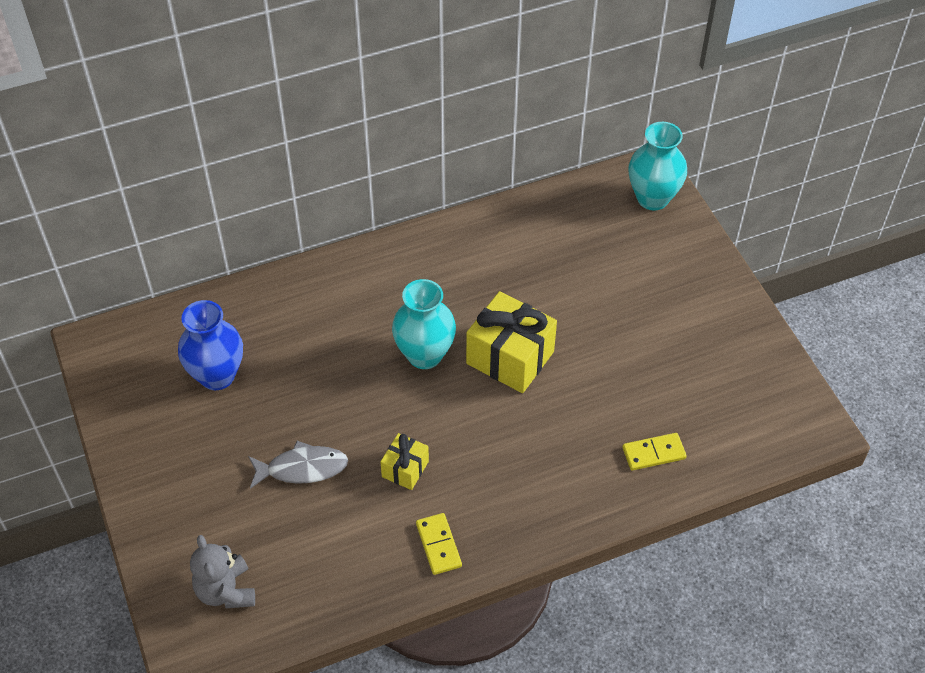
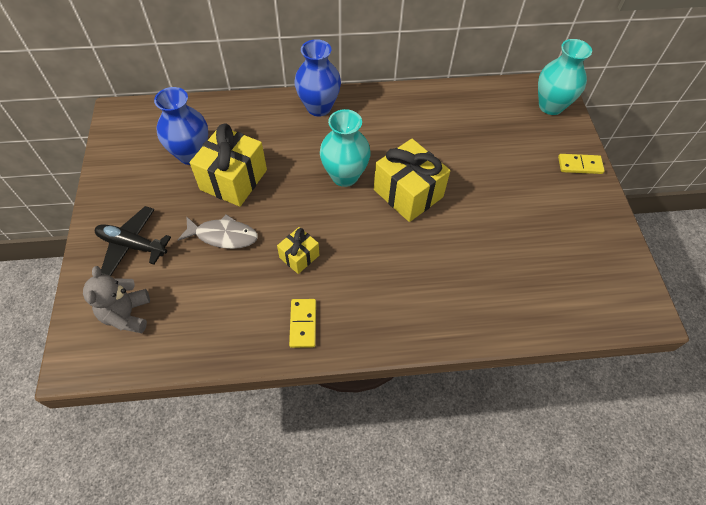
camera: 15 degrees right, 5 degrees up
yellow domino [622,433,687,471] -> yellow domino moved to [558,154,605,174]
none -> black plane [95,206,171,276]
none -> yellow gift [190,123,267,207]
none -> blue vase [295,39,341,117]

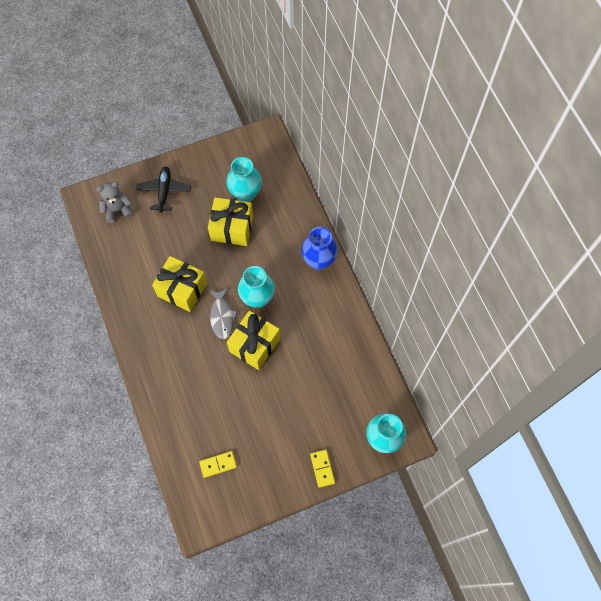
camera: 75 degrees right, 10 degrees up
blue vase [154,87,208,165] -> turquoise vase [227,157,262,202]
grey fish [178,214,258,249] -> grey fish moved to [209,288,238,339]
yellow gift [277,227,319,274] -> yellow gift [152,256,207,312], size x1.89
yellow domino [289,299,316,348] -> yellow domino moved to [199,451,237,478]

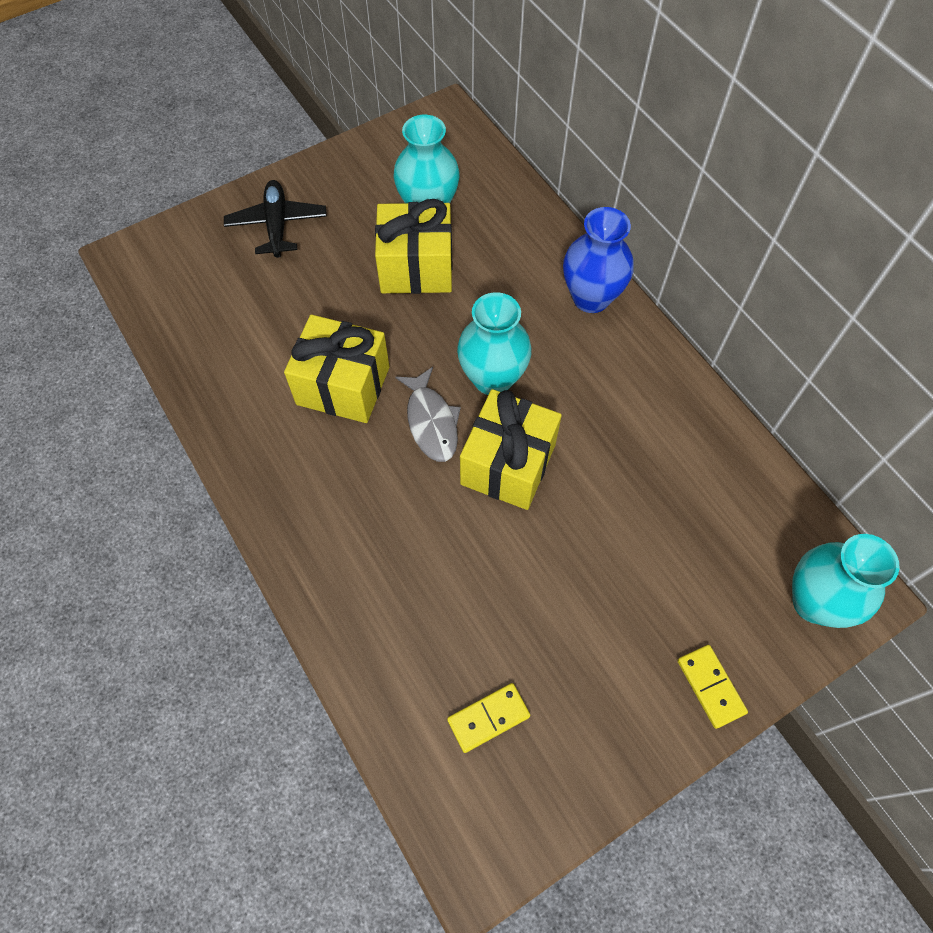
camera: 10 degrees left, 5 degrees down
grey teddy bear [96,182,134,223] -> none

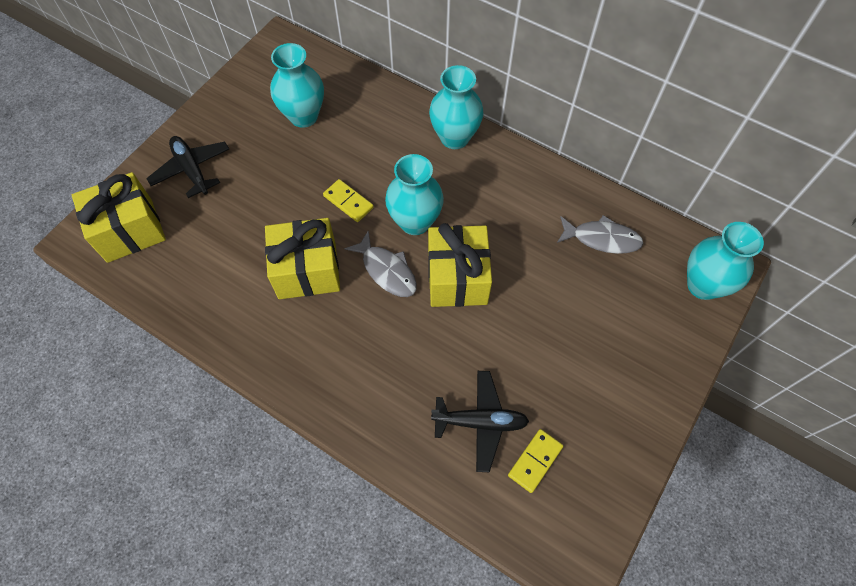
camera: 25 degrees left, 0 degrees up
yellow gift [375,199,453,294] -> yellow gift moved to [72,172,166,263]
blue vase [563,207,634,313] -> turquoise vase [429,65,484,149]
yellow domino [677,645,748,729] -> yellow domino moved to [323,179,374,222]
none -> black plane [431,371,529,472]
none -> grey fish [557,215,643,254]

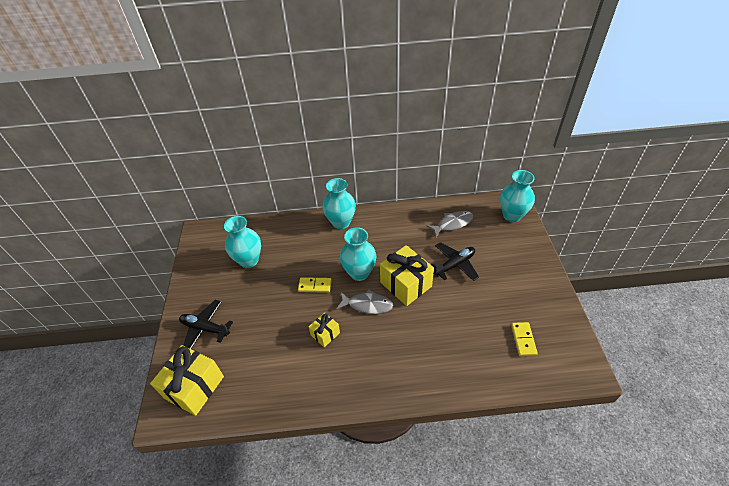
camera: 35 degrees left, 15 degrees down
yellow gift [265,218,340,299] -> yellow gift [309,312,340,347], size x0.53
black plane [431,371,529,472] -> black plane moved to [430,242,479,281]

